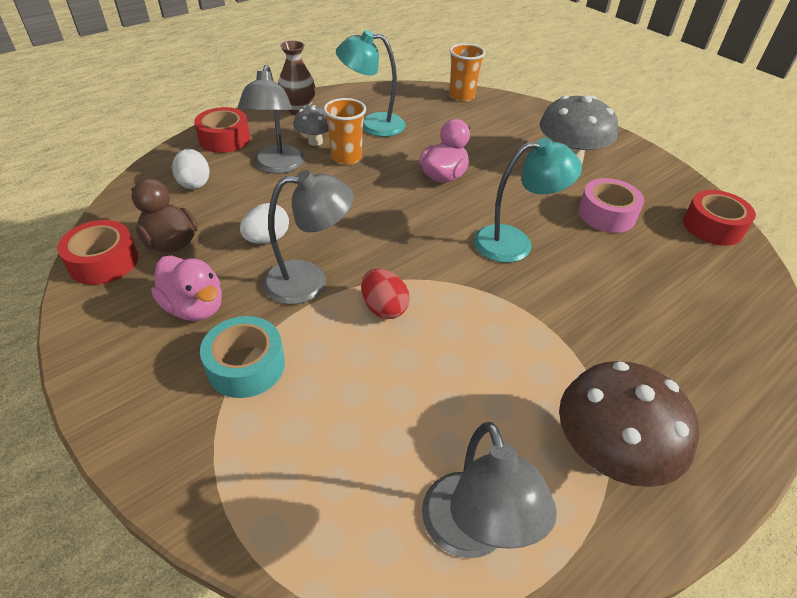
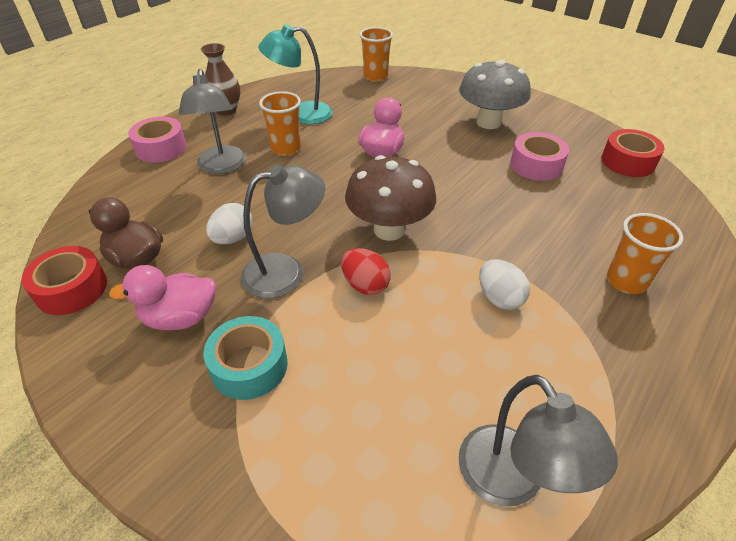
camera: 10 degrees left, 0 degrees up
pink duck [151,256,222,321] -> pink duck turned 135 degrees clockwise [109,265,216,331]
white egg [172,149,210,189] -> white egg moved to [479,259,530,310]
red tape [194,107,250,153] -> pink tape [128,117,187,163]
grey mushroom [293,105,329,146] -> none
turquoise lamp [474,137,582,263] -> none
brown mushroom [559,361,699,487] -> brown mushroom moved to [345,155,436,241]
none -> orange cup [607,213,684,294]

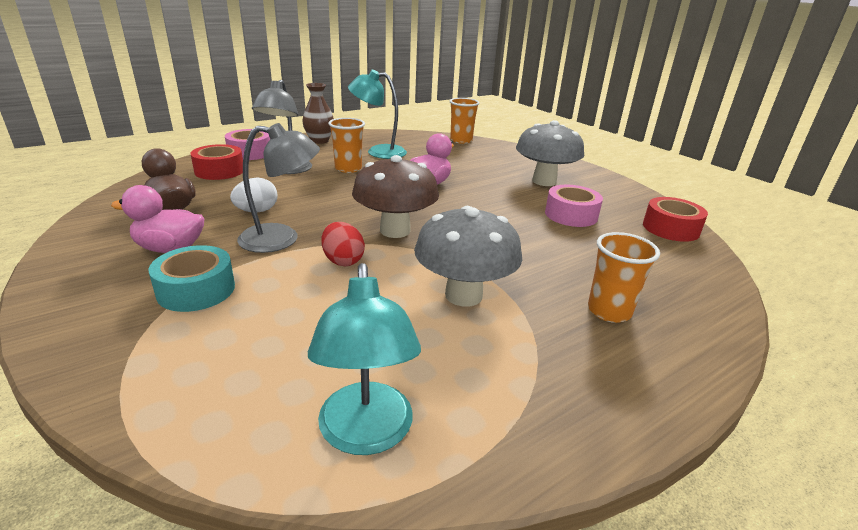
camera: 15 degrees right, 15 degrees down
red tape [22,246,107,315] -> red tape moved to [191,144,243,180]
grey lamp [459,375,618,506] -> turquoise lamp [308,263,421,455]
white egg [479,259,530,310] -> grey mushroom [414,206,522,307]

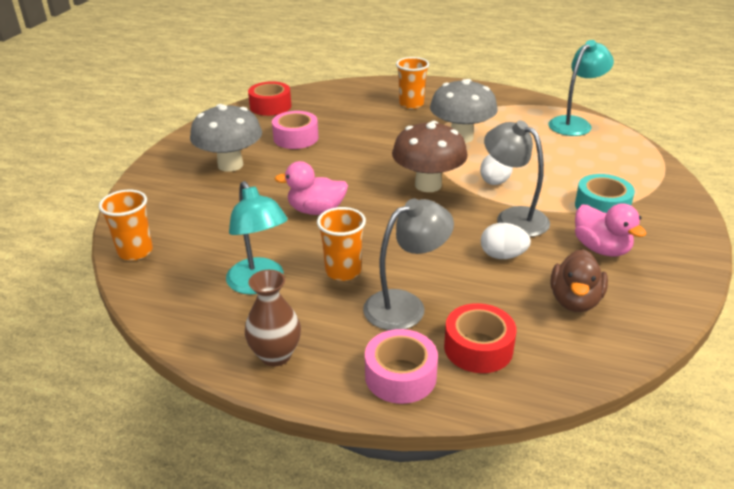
camera: 125 degrees left, 5 degrees up
red egg [321,222,365,266] -> white egg [480,154,513,185]

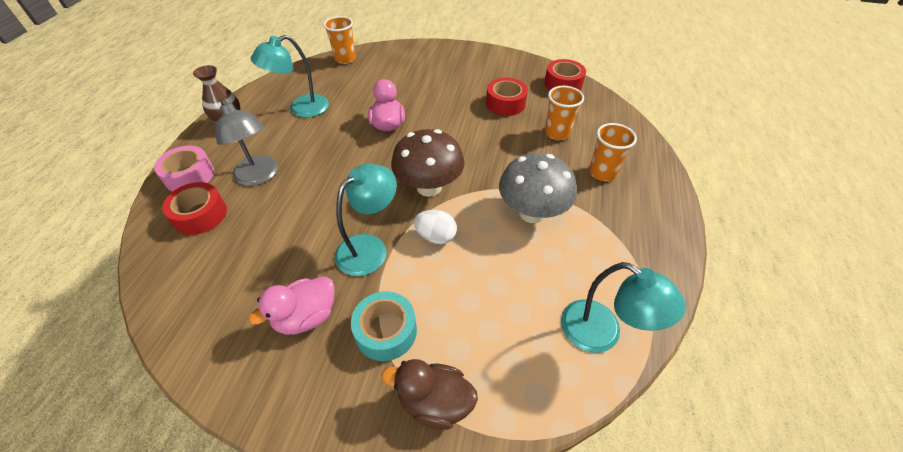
camera: 85 degrees right, 15 degrees up
grey mushroom [190,104,262,172] -> none
pink tape [272,111,319,149] -> red tape [486,78,528,116]
orange cup [317,207,366,281] -> orange cup moved to [545,86,584,140]
white egg [481,223,531,259] -> none
grey lamp [484,120,550,237] -> turquoise lamp [335,164,397,276]
brown duck [550,249,608,312] -> brown duck moved to [382,359,478,430]

